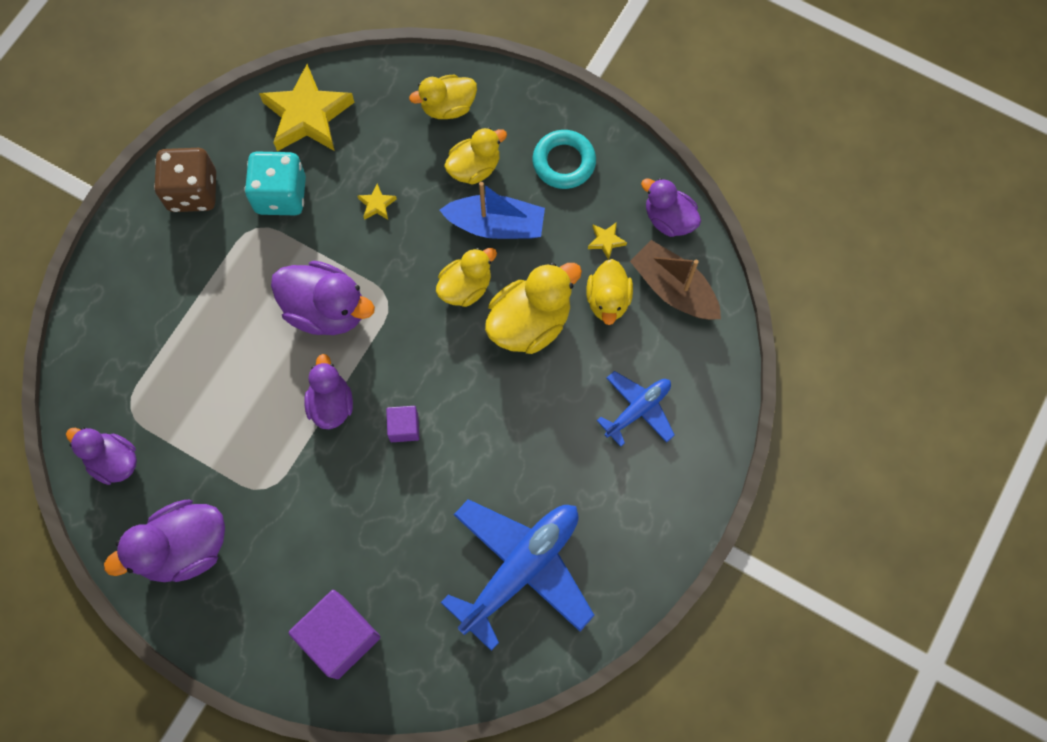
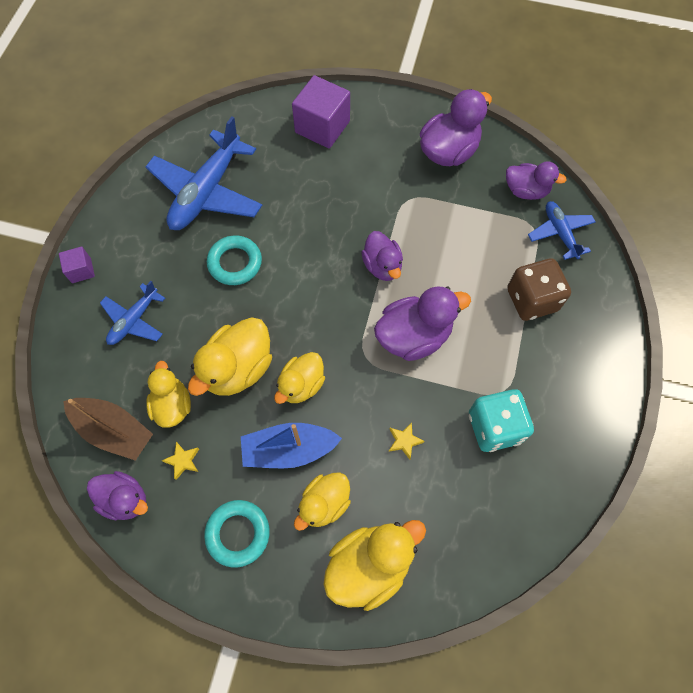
camera: 165 degrees right, 5 degrees down
brown dice [154,148,216,212] -> brown dice moved to [507,258,571,321]
yellow star [259,64,355,151] -> none
purple duck [271,261,375,335] -> purple duck turned 150 degrees clockwise [374,286,471,361]
purple cube [386,406,419,442] -> purple cube moved to [59,246,95,283]
yellow duck [409,75,477,119] -> yellow duck [323,520,426,611], size x1.53
none -> turquoise ring [207,235,262,285]
none -> blue plane [528,201,596,260]

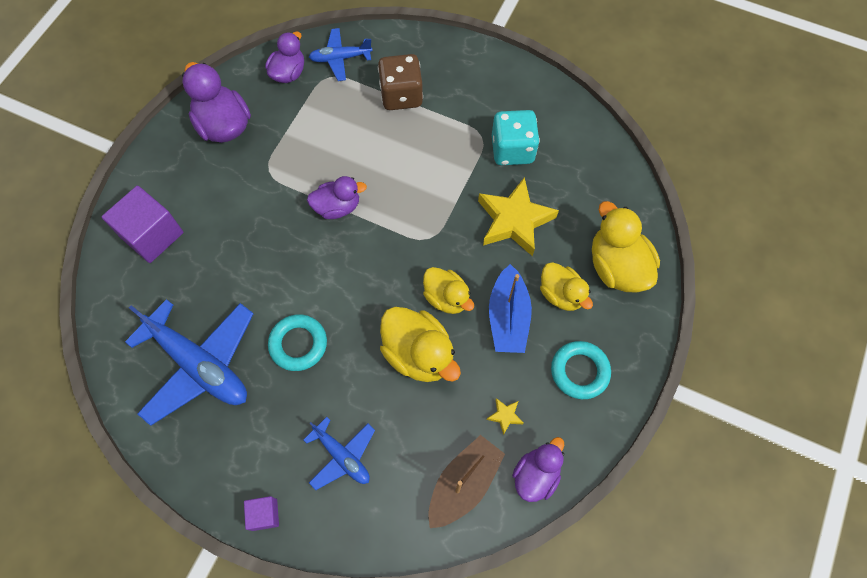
camera: 80 degrees left, 0 degrees up
yellow duck [146,361,191,428] -> none
purple duck [374,286,471,361] -> none
yellow star [389,422,424,459] -> yellow star [478,177,559,256], size x2.44

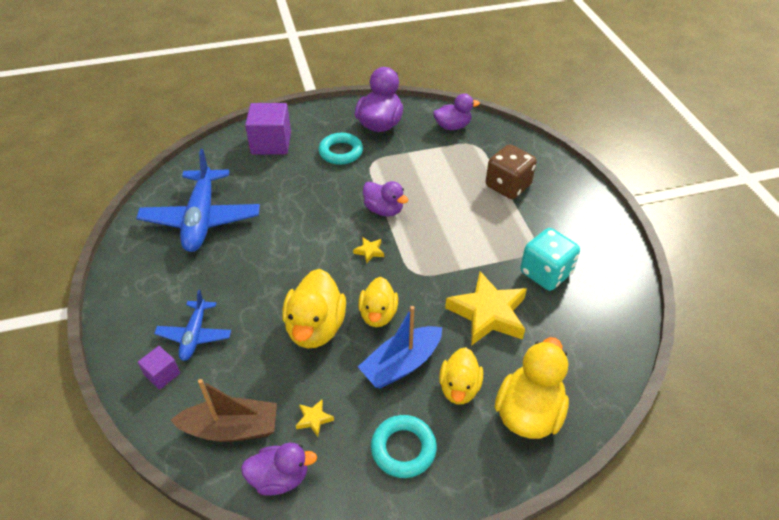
camera: 50 degrees right, 20 degrees down
purple cube [244,496,279,531] -> purple cube moved to [138,346,180,390]
turquoise ring [268,314,327,371] -> turquoise ring moved to [318,133,363,165]
blue plane [309,28,373,81] -> none
none -> yellow star [353,237,384,263]

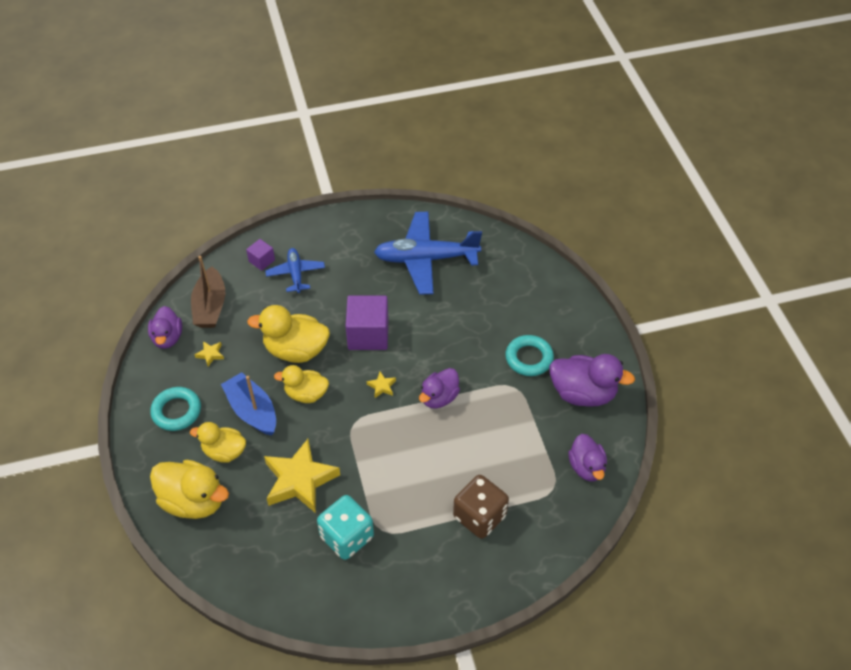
camera: 90 degrees right, 5 degrees up
blue plane [154,290,231,361] -> blue plane turned 75 degrees clockwise [265,248,325,293]
purple cube [245,103,291,155] -> purple cube moved to [346,295,389,350]

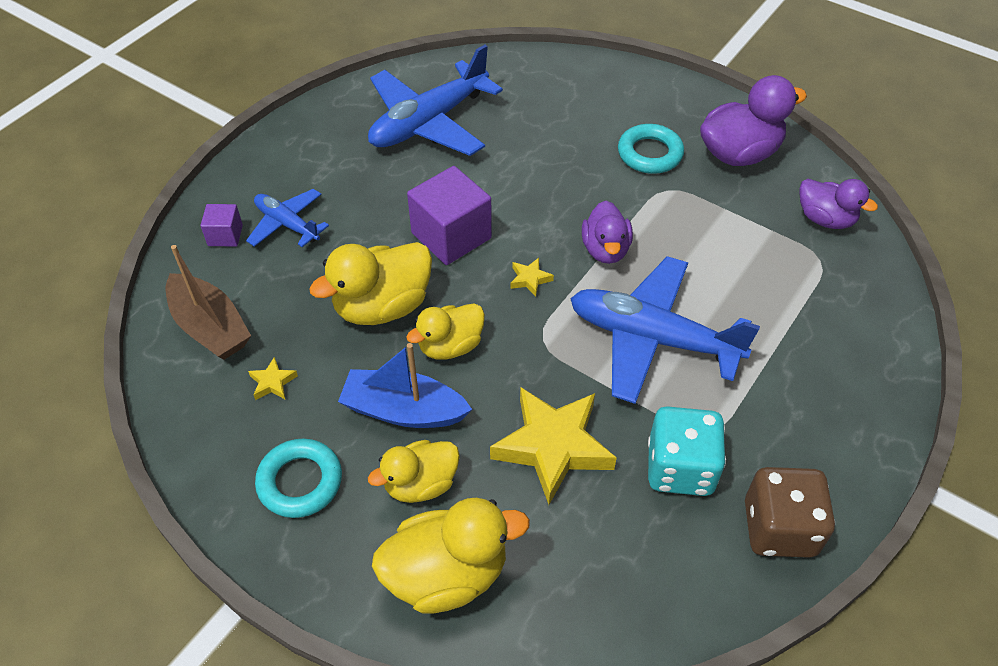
camera: 40 degrees left, 0 degrees up
purple duck [148,306,182,349] -> none
brown dice [453,475,509,539] -> brown dice moved to [745,467,835,558]
none -> blue plane [570,256,760,404]

